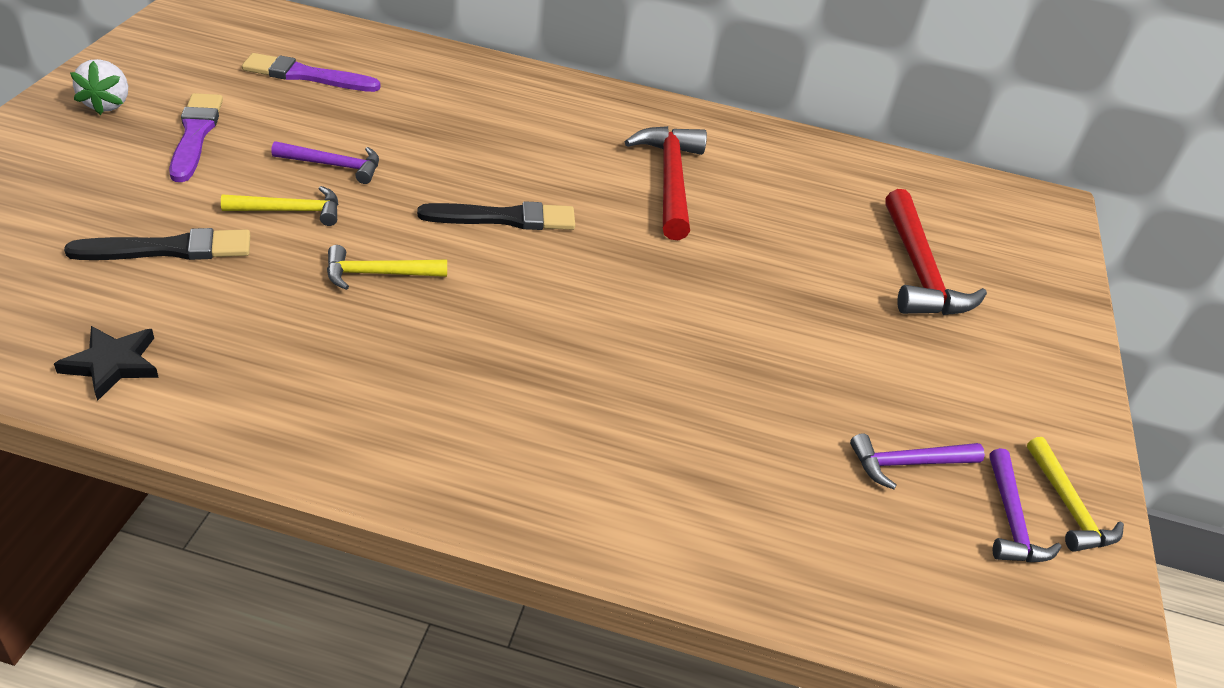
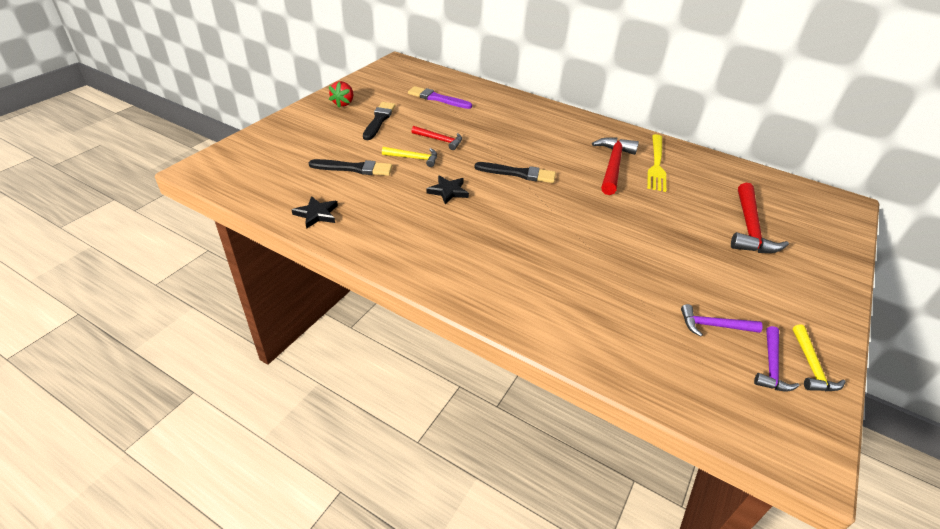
camera: 20 degrees right, 0 degrees up
white strawberry [70,59,128,115] -> red strawberry [329,81,353,108]
purple brush [169,93,223,182] -> black brush [363,102,396,140]
purple hammer [271,141,379,184] -> red hammer [411,126,462,150]
yellow hammer [327,245,447,290] -> black star [426,176,469,205]
none -> yellow fork [647,134,666,192]

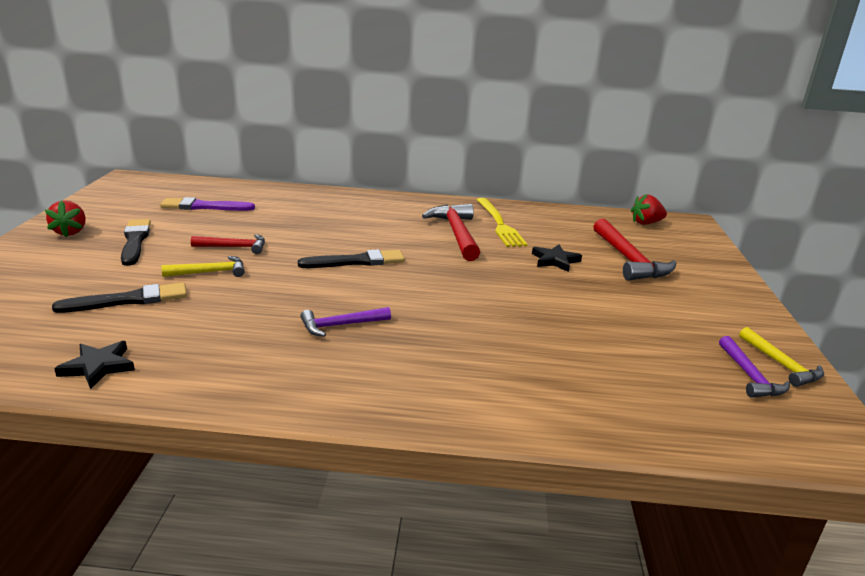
camera: 25 degrees left, 15 degrees down
black star [426,176,469,205] -> black star moved to [532,244,582,272]
purple hammer [681,304,763,337] -> purple hammer moved to [300,307,391,337]
none -> red strawberry [631,194,667,225]

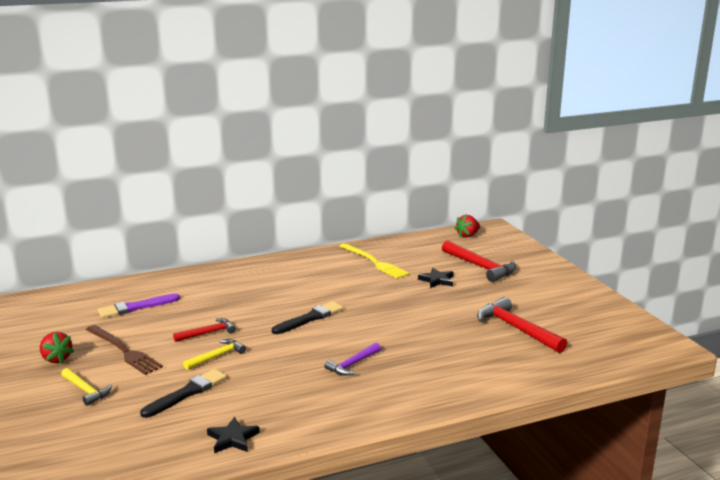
camera: 25 degrees left, 5 degrees down
black brush [121,219,151,266] -> brown fork [86,325,163,375]
red hammer [422,204,480,261] -> red hammer moved to [477,297,567,353]
purple hammer [719,336,790,398] -> none
yellow hammer [739,327,824,387] -> yellow hammer moved to [61,368,112,406]

